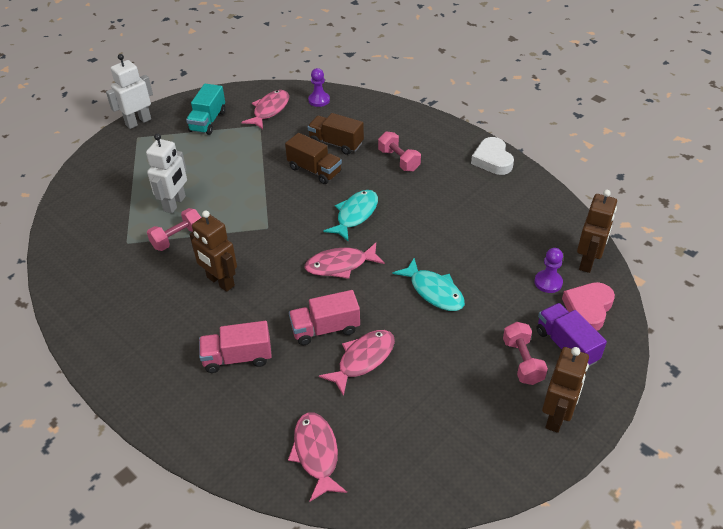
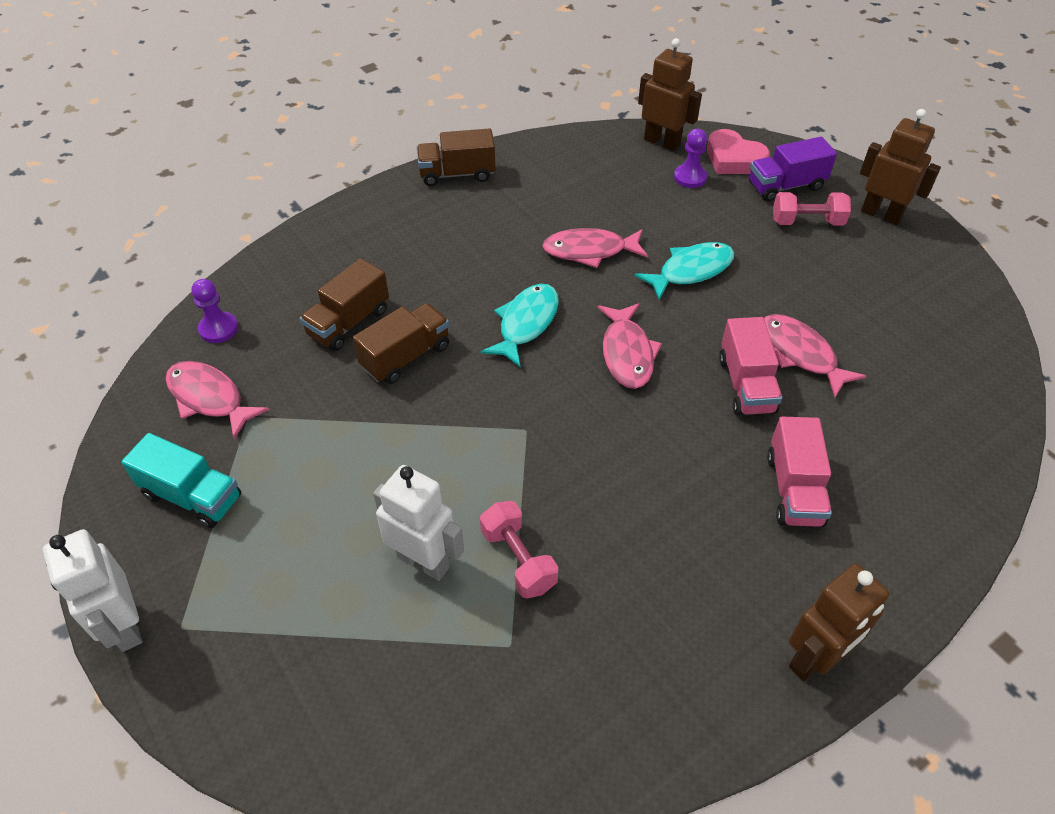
camera: 80 degrees left, 5 degrees up
brown robot [190,210,237,292] -> brown robot moved to [789,564,889,681]
pink fish [288,412,347,502] -> pink fish moved to [542,228,648,268]
turquoise fish [323,190,378,242] -> turquoise fish turned 75 degrees clockwise [481,284,559,368]
pink dumbbell [378,131,421,171] -> none
white heart [471,137,514,175] -> brown truck [417,128,496,186]

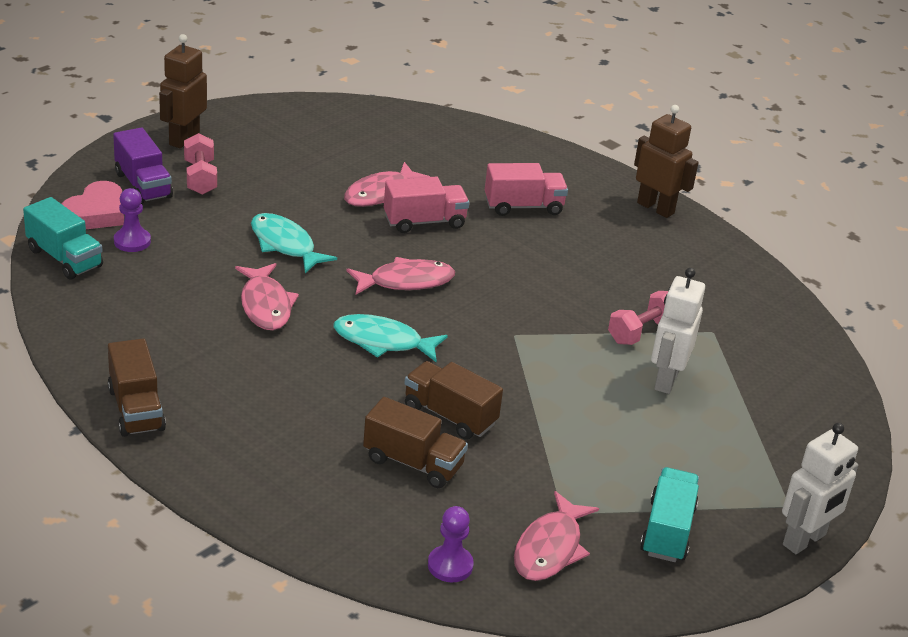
camera: 105 degrees left, 15 degrees down
brown robot [638,38,702,151] -> turquoise truck [23,197,103,280]

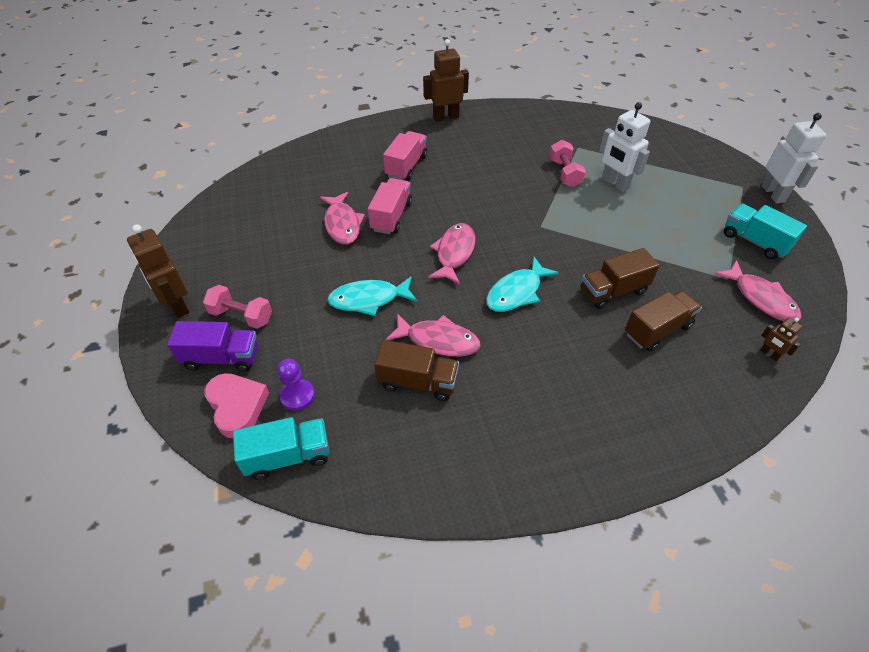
camera: 55 degrees left, 15 degrees up
brown truck [108,338,166,437] -> brown truck moved to [374,340,459,401]
purple pawn [428,506,474,582] -> brown robot [760,317,802,361]

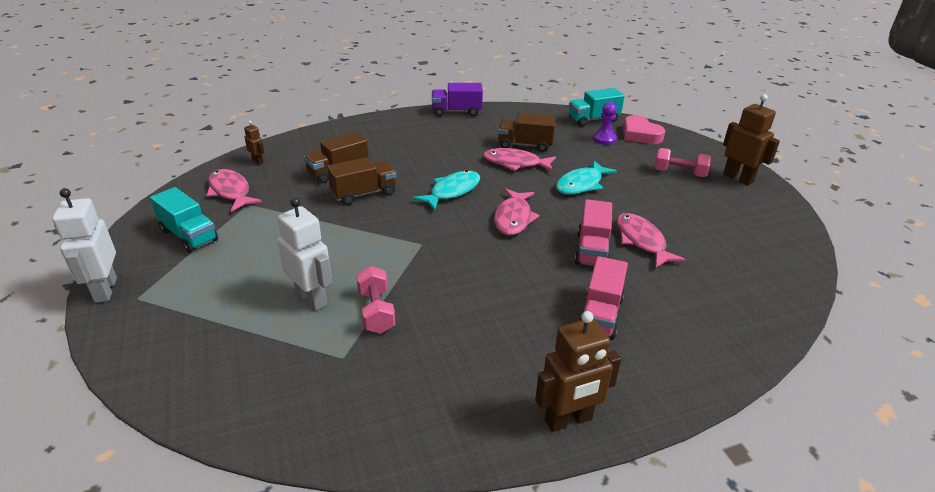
camera: 175 degrees right, 15 degrees down
purple truck [167,321,258,372] -> purple truck moved to [432,83,483,116]
turquoise fish [327,276,417,316] -> turquoise fish turned 150 degrees clockwise [556,161,617,195]

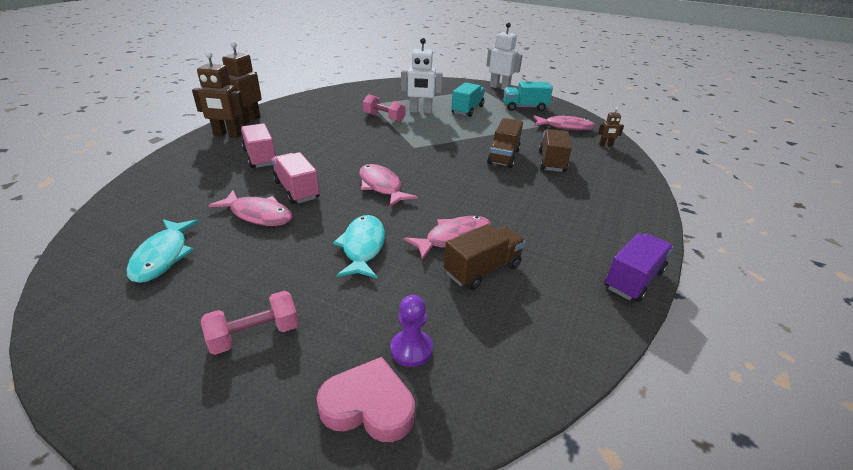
camera: 135 degrees right, 0 degrees up
turquoise fish [413,170,480,210] -> turquoise fish moved to [127,219,200,283]
turquoise truck [569,88,625,126] -> turquoise truck moved to [451,82,485,117]
brown robot [723,94,780,185] -> brown robot moved to [192,51,245,138]

